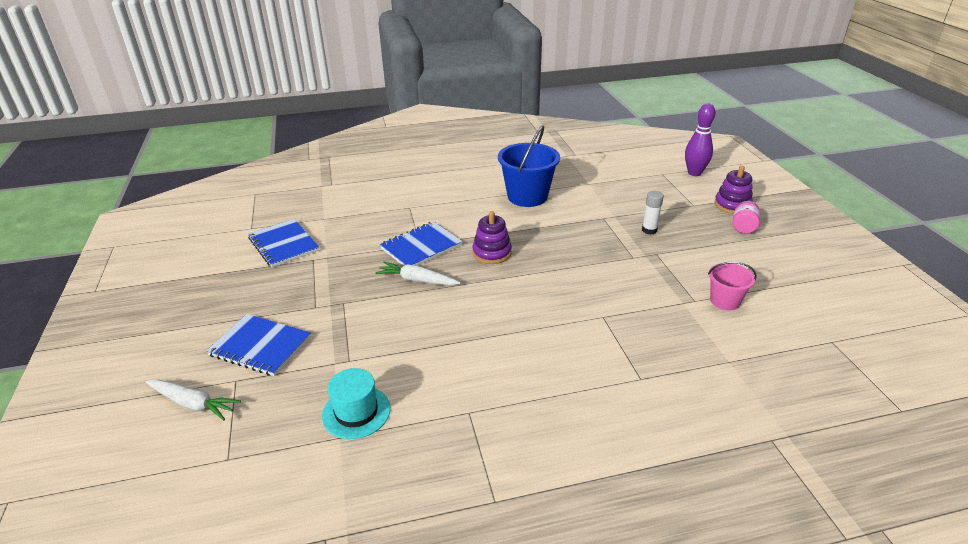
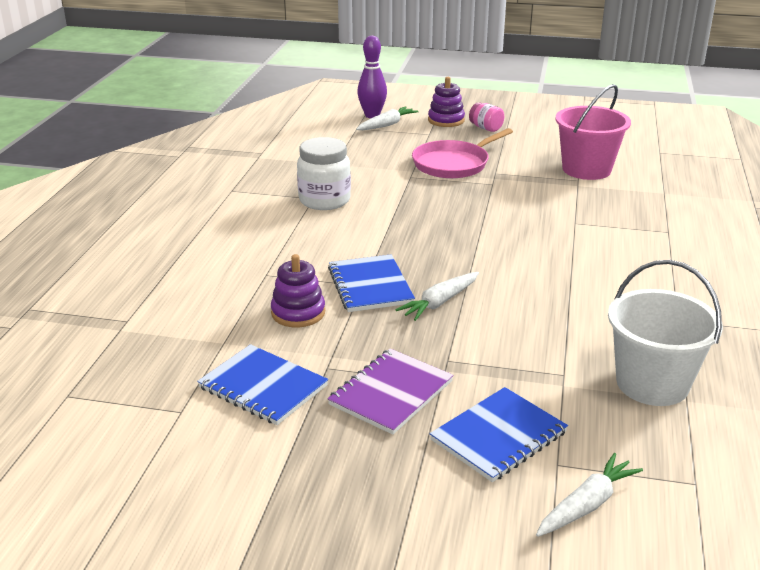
camera: 65 degrees left, 5 degrees down
blue notebook [248,219,319,267] -> blue notebook turned 45 degrees clockwise [197,344,328,425]
turquoise hat [322,368,391,439] -> white bucket [608,260,723,406]
purple stacking toy [472,211,512,264] -> purple stacking toy moved to [271,254,325,328]
blue bucket [498,126,560,207] -> white jar [297,137,351,210]
white glue stick [642,191,664,234] -> pink pan [412,128,513,179]
pink bucket [708,262,757,310] -> pink bucket [555,84,631,180], size x1.79
none -> purple notebook [327,349,453,435]
none -> white carrot [356,107,419,130]

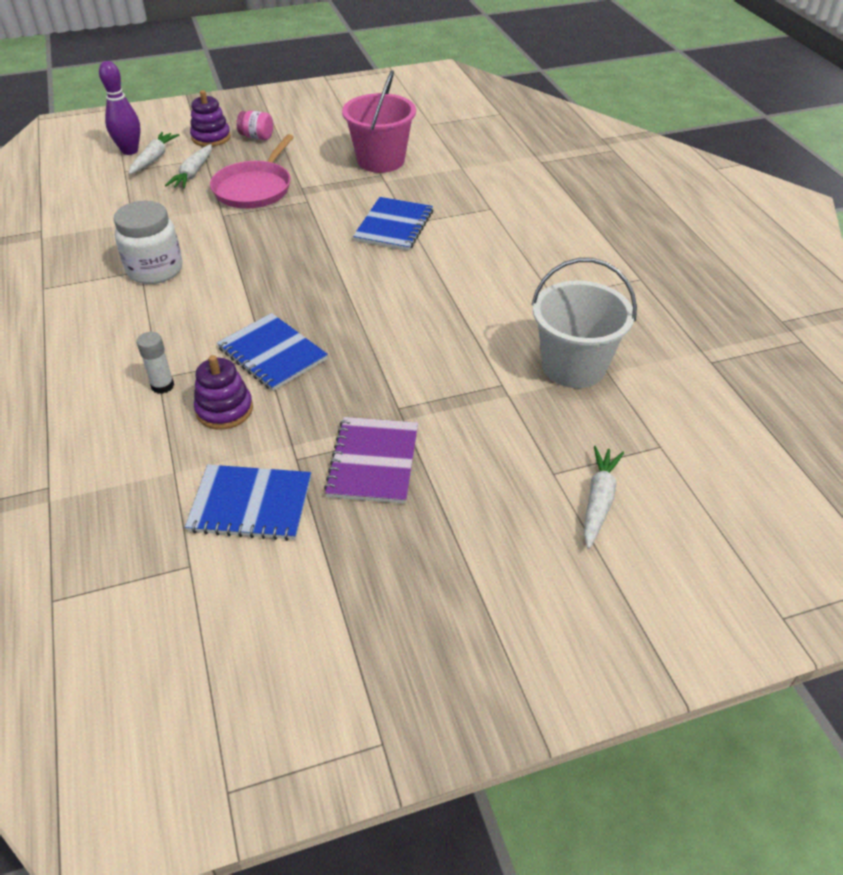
camera: 30 degrees left, 15 degrees up
white carrot [396,272,479,321] -> white carrot moved to [165,144,212,189]
blue notebook [430,387,568,482] -> blue notebook moved to [353,197,433,251]
none -> white glue stick [137,332,174,394]

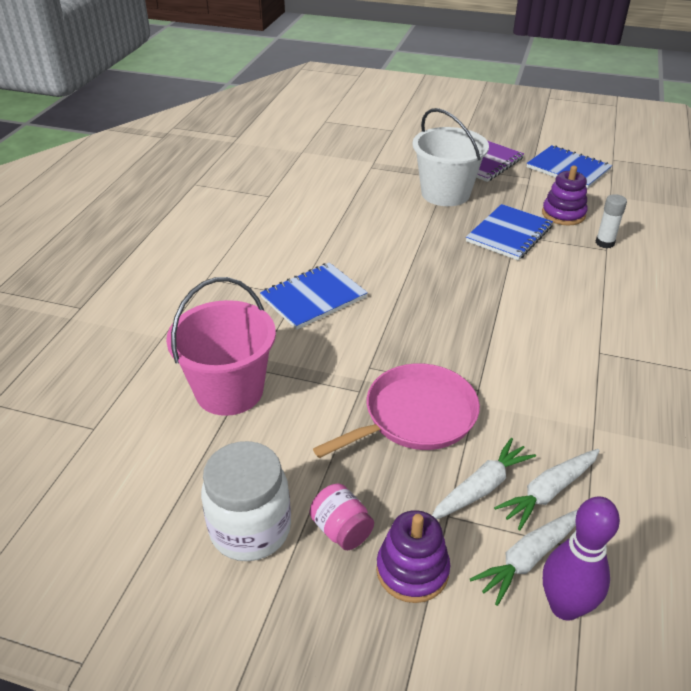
camera: 145 degrees left, 5 degrees down
white jar [114,200,183,284] -> white jar moved to [201,441,291,561]
blue notebook [217,313,328,391] -> blue notebook turned 45 degrees clockwise [466,204,553,260]
white bucket [532,258,637,388] -> white bucket moved to [412,108,489,206]
white carrot [584,446,624,549] -> white carrot moved to [494,449,600,530]

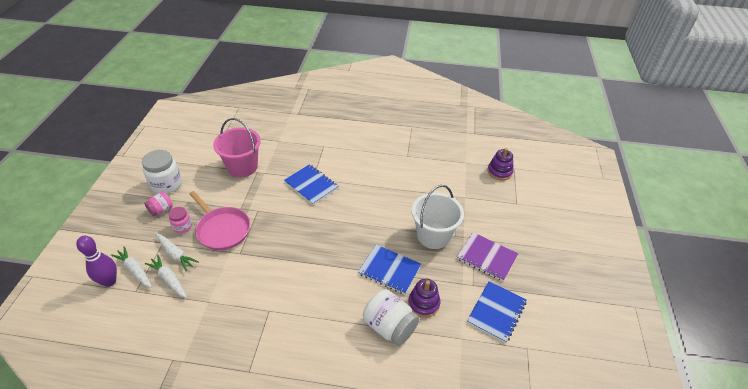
camera: 80 degrees right, 5 degrees up
purple stacking toy [376,510,450,603] -> purple stacking toy moved to [487,148,514,180]
white glue stick [596,194,627,248] -> white jar [363,289,419,346]
none -> pink jar [169,207,192,233]

